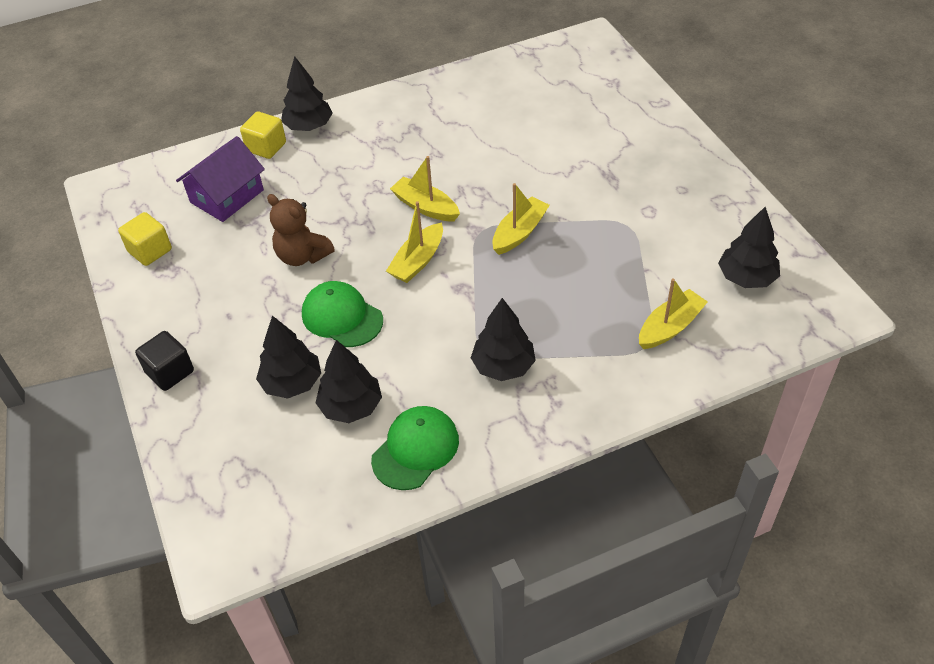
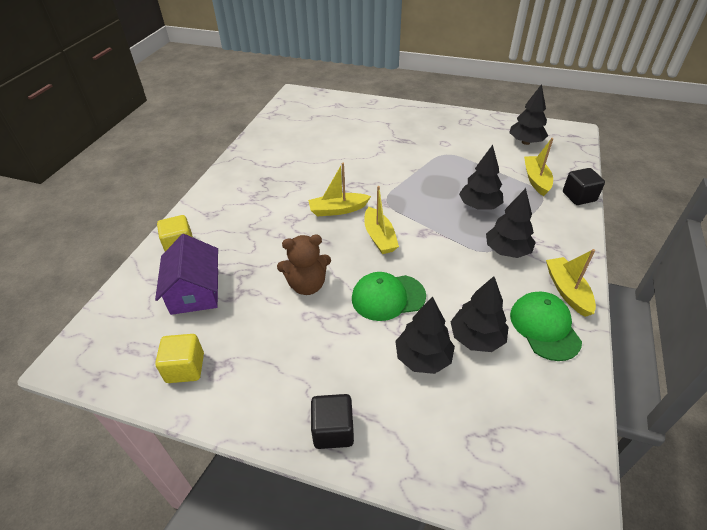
camera: 50 degrees left, 5 degrees down
black tree [281,56,333,131] -> black tree moved to [459,145,503,210]
yellow boat [492,183,550,255] -> yellow boat moved to [546,249,596,317]
none -> black cube [563,168,605,205]

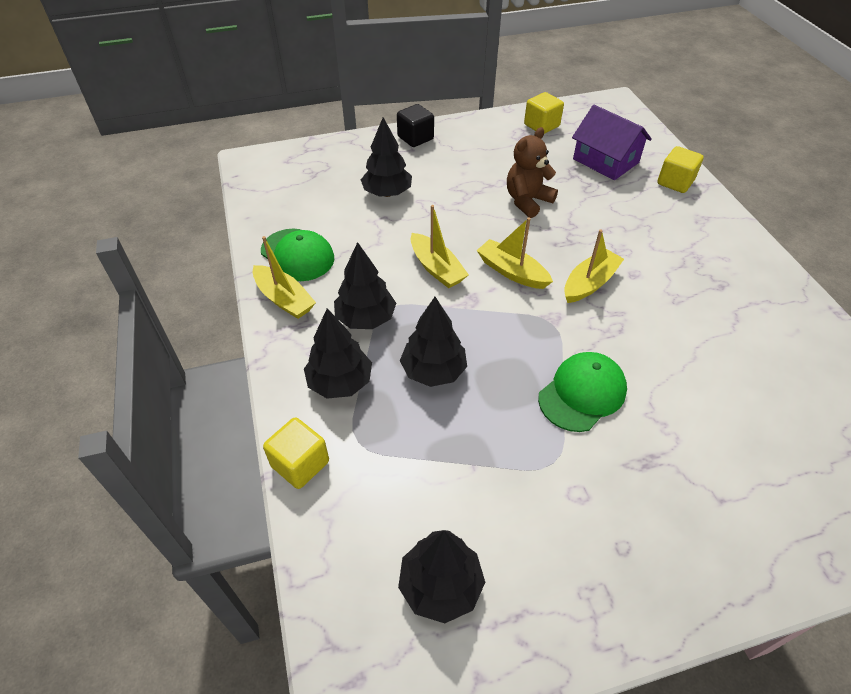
camera: 145 degrees right, 5 degrees up
green cap [352,272,426,321] -> green cap moved to [538,352,627,432]
black tree [451,276,509,352] -> black tree moved to [304,308,372,399]
yellow boat [524,138,554,196] -> yellow boat moved to [411,205,469,288]
black cube [563,168,605,205] -> yellow cube [263,418,329,489]

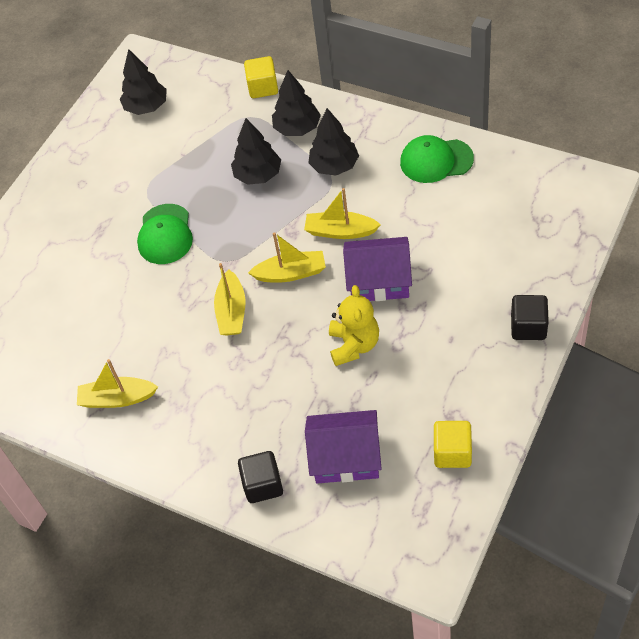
camera: 140 degrees right, 5 degrees up
yellow boat [253,236,316,319] -> yellow boat moved to [77,359,158,408]
black tree [361,117,412,197] -> none
brown teddy bear [507,127,558,218] -> yellow teddy bear [329,285,379,366]
yellow cube [657,146,704,193] -> black cube [238,451,283,503]
none -> purple house [343,237,412,301]

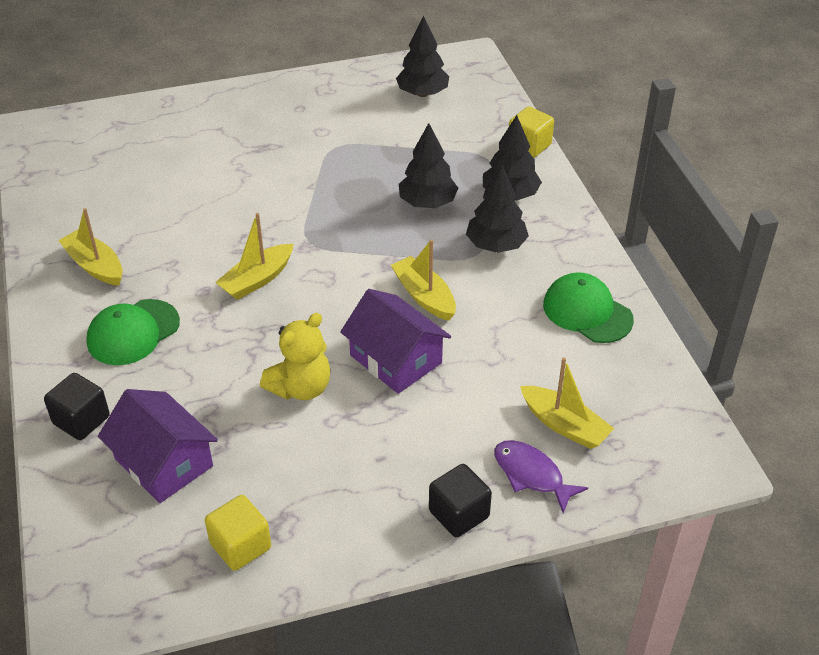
camera: 40 degrees right, 10 degrees down
green cap [137,204,193,264] -> green cap moved to [86,299,180,365]
yellow boat [248,232,326,283] -> yellow boat moved to [520,357,614,449]
none -> purple fish [494,440,588,513]

